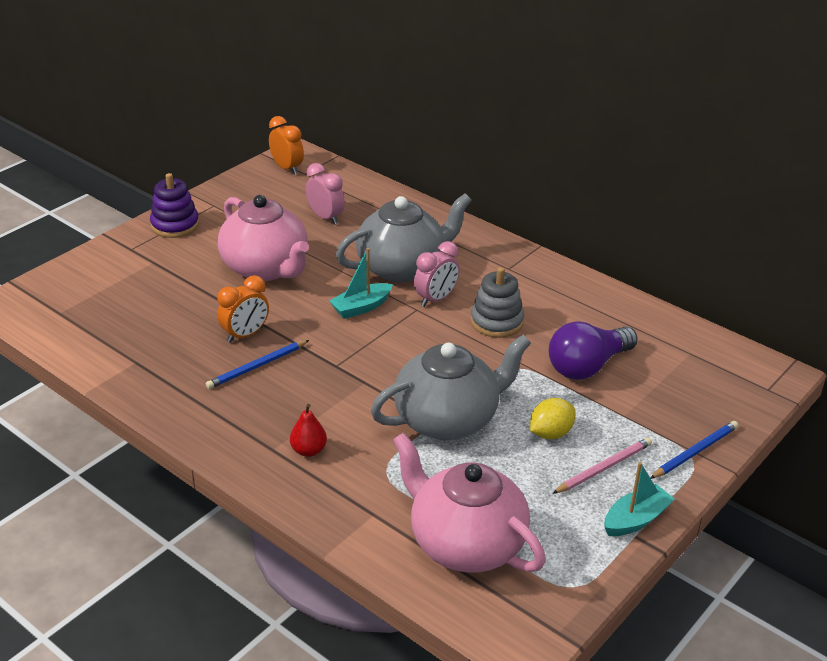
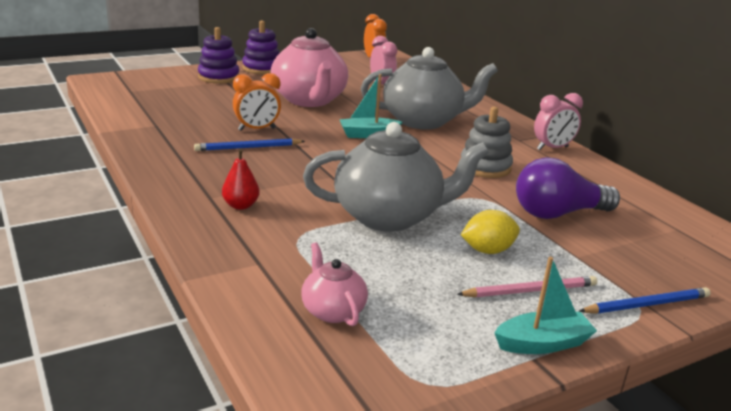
camera: 20 degrees right, 10 degrees down
pink teapot [393,432,546,573] -> pink teapot [301,242,368,326], size x0.49
pink clock [414,241,459,307] -> pink clock moved to [534,93,583,150]
none -> purple stacking toy [198,27,239,84]

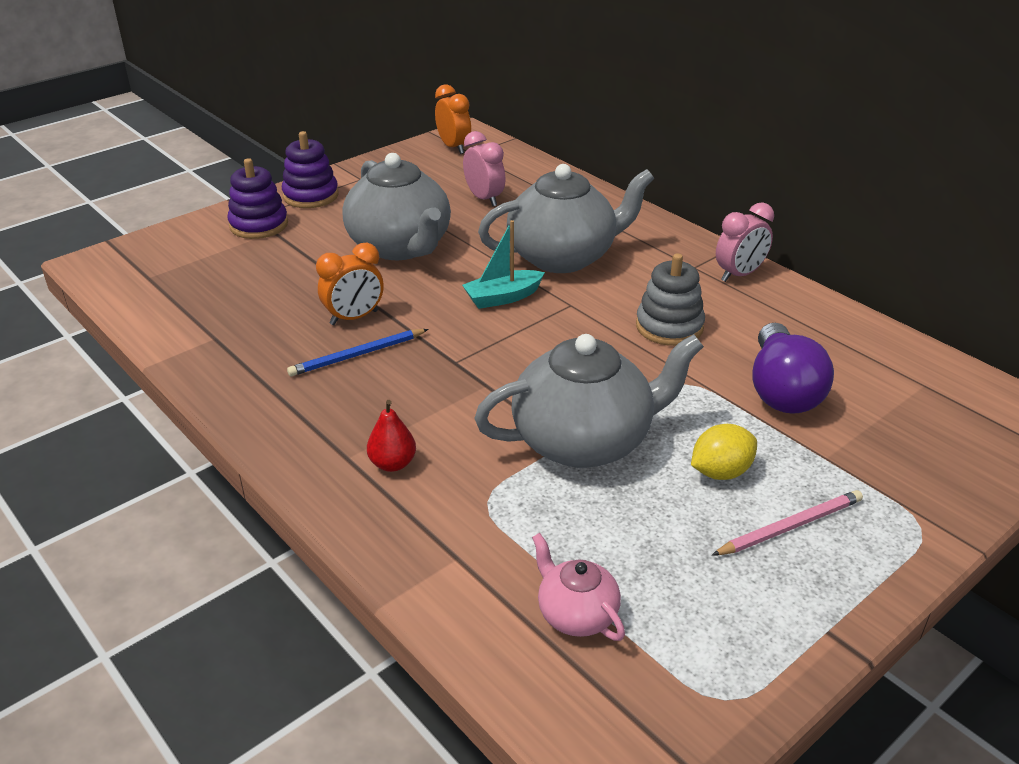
camera: 10 degrees left, 10 degrees up
pink teapot [271,28,348,107] -> grey teapot [342,153,451,260]
turquoise boat [494,257,597,354] -> none
purple light bulb [516,157,620,219] -> purple light bulb turned 60 degrees counterclockwise [752,323,834,414]
blue pencil [579,287,711,314] -> none

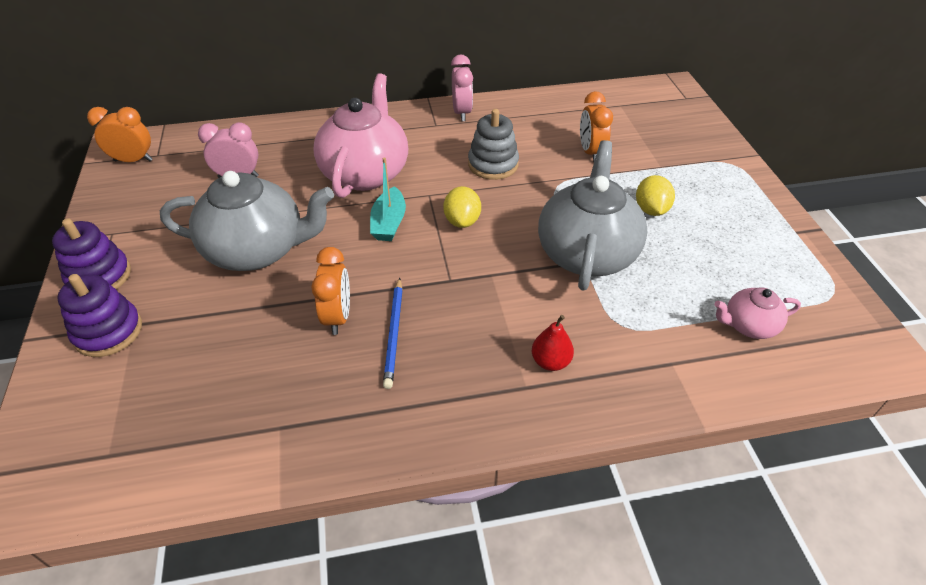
camera: 60 degrees left, 10 degrees up
grey teapot [478,164,654,273] -> pink teapot [314,73,408,198]
pink pencil [712,490,863,556] -> none
purple light bulb [752,323,834,414] -> orange clock [580,91,613,163]
none -> yellow lemon [443,186,481,228]

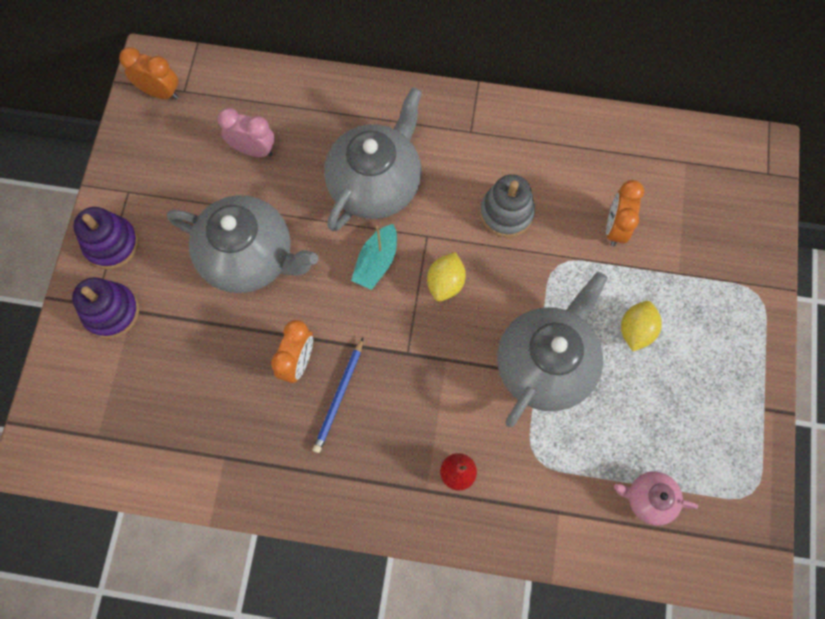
camera: 20 degrees right, 25 degrees up
pink teapot [314,73,408,198] -> grey teapot [324,87,422,231]
pink clock [451,54,473,121] -> none

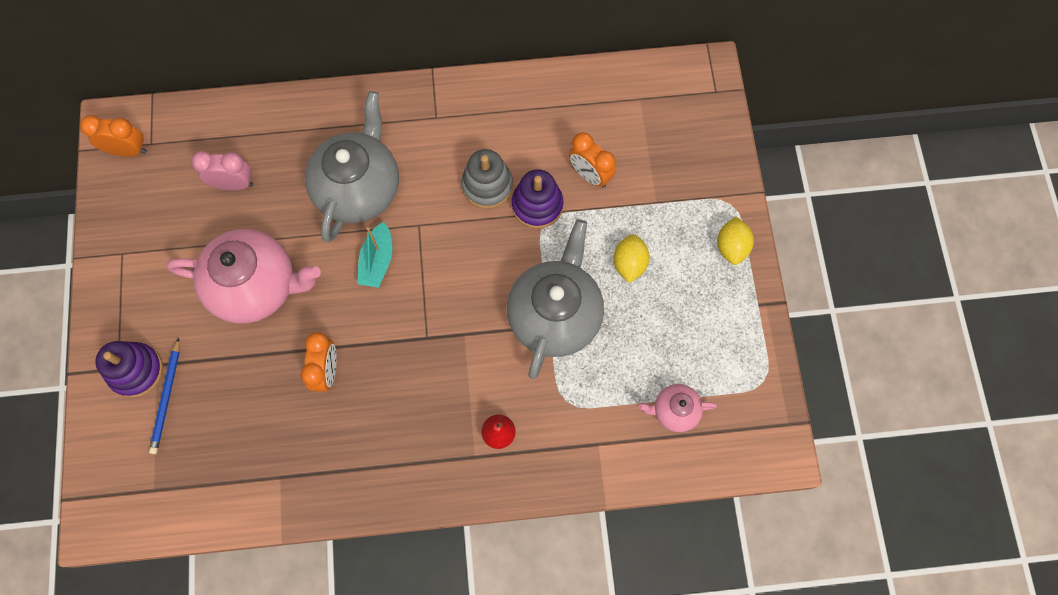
camera: 15 degrees left, 0 degrees up
purple stacking toy [73,207,139,269] -> purple stacking toy moved to [512,169,563,229]
grey teapot [167,195,318,293] -> pink teapot [166,229,321,323]
blue pencil [313,338,363,453] -> blue pencil moved to [149,338,179,454]
yellow lemon [427,252,466,301] -> yellow lemon moved to [717,216,754,265]
orange clock [606,180,644,247] -> orange clock turned 45 degrees counterclockwise [569,132,616,188]

